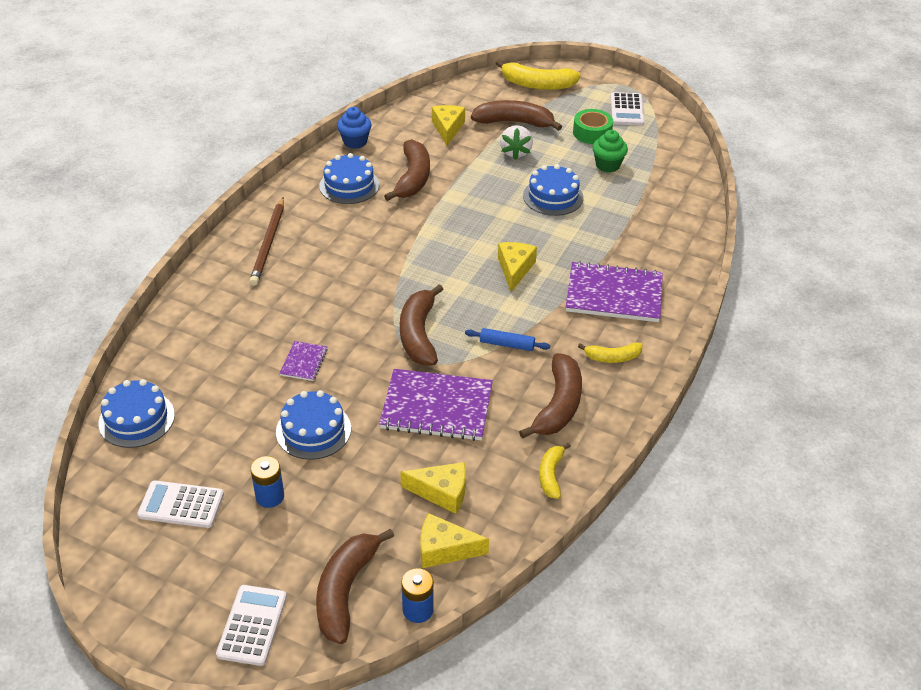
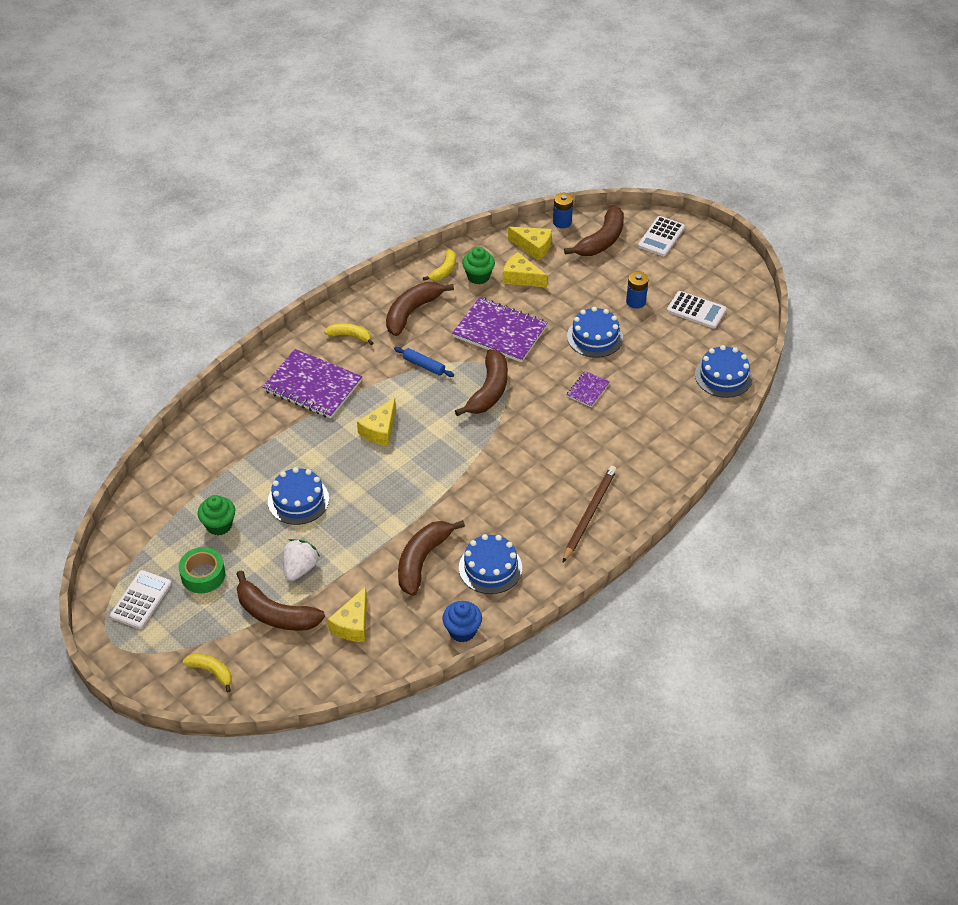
camera: 160 degrees left, 5 degrees up
yellow banana [496,60,581,90] -> yellow banana [183,654,232,692], size x0.57
none -> green cupcake [462,247,495,284]

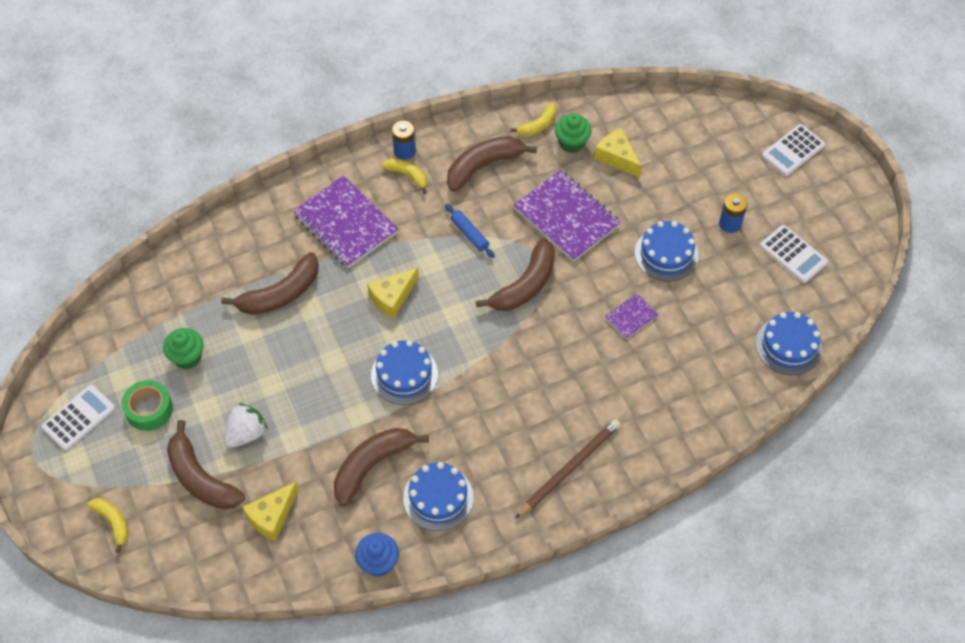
camera: 20 degrees right, 10 degrees up
blue cake [268,467,329,525] -> blue cake moved to [371,340,438,405]
yellow cheese [508,227,552,261] -> none
blue battery [553,193,573,228] -> blue battery moved to [392,120,416,160]
brown banana [564,205,624,256] -> brown banana moved to [221,252,319,315]

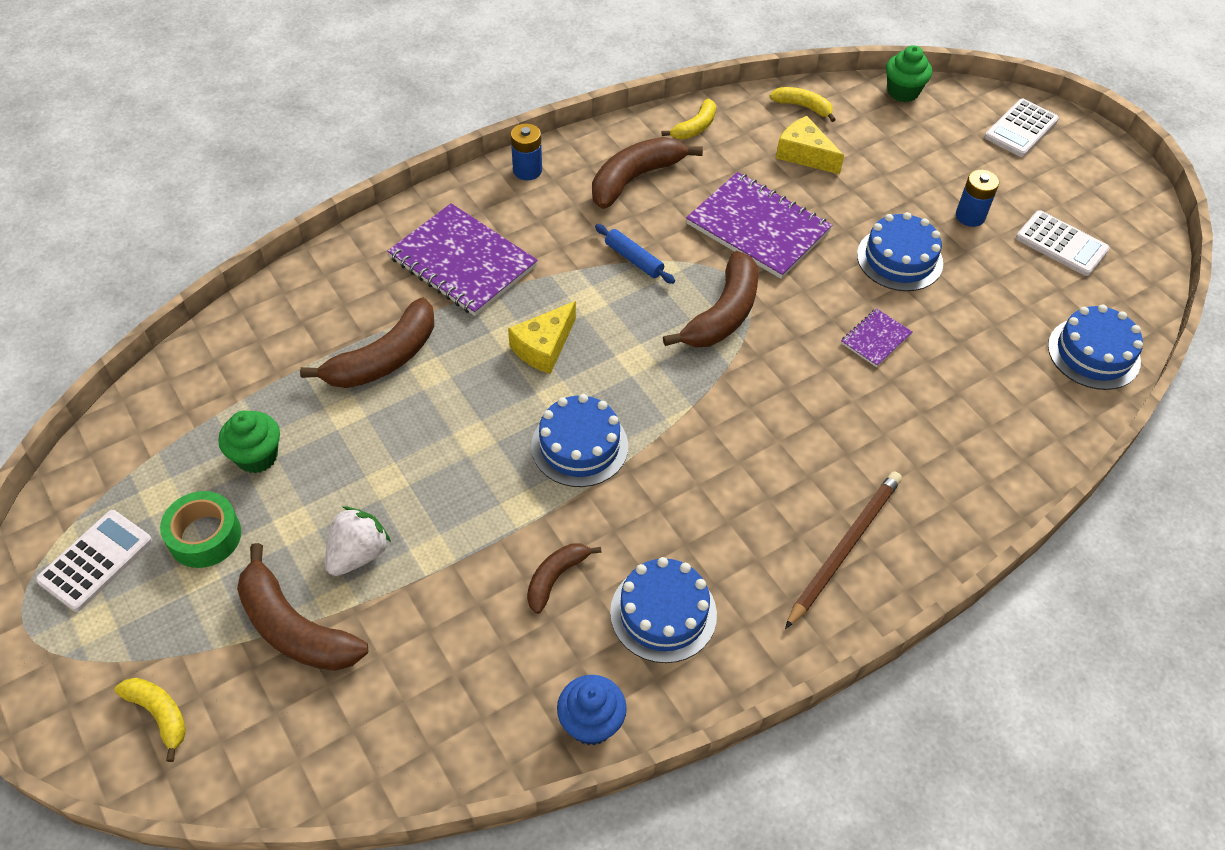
camera: 10 degrees left, 5 degrees down
yellow cheese [242,482,299,541] -> none
brown banana [334,428,429,506] -> brown banana [527,543,602,614], size x0.57
yellow banana [382,158,427,194] -> yellow banana moved to [770,87,836,122]
green cupcake [555,113,591,153] -> green cupcake moved to [886,45,932,102]

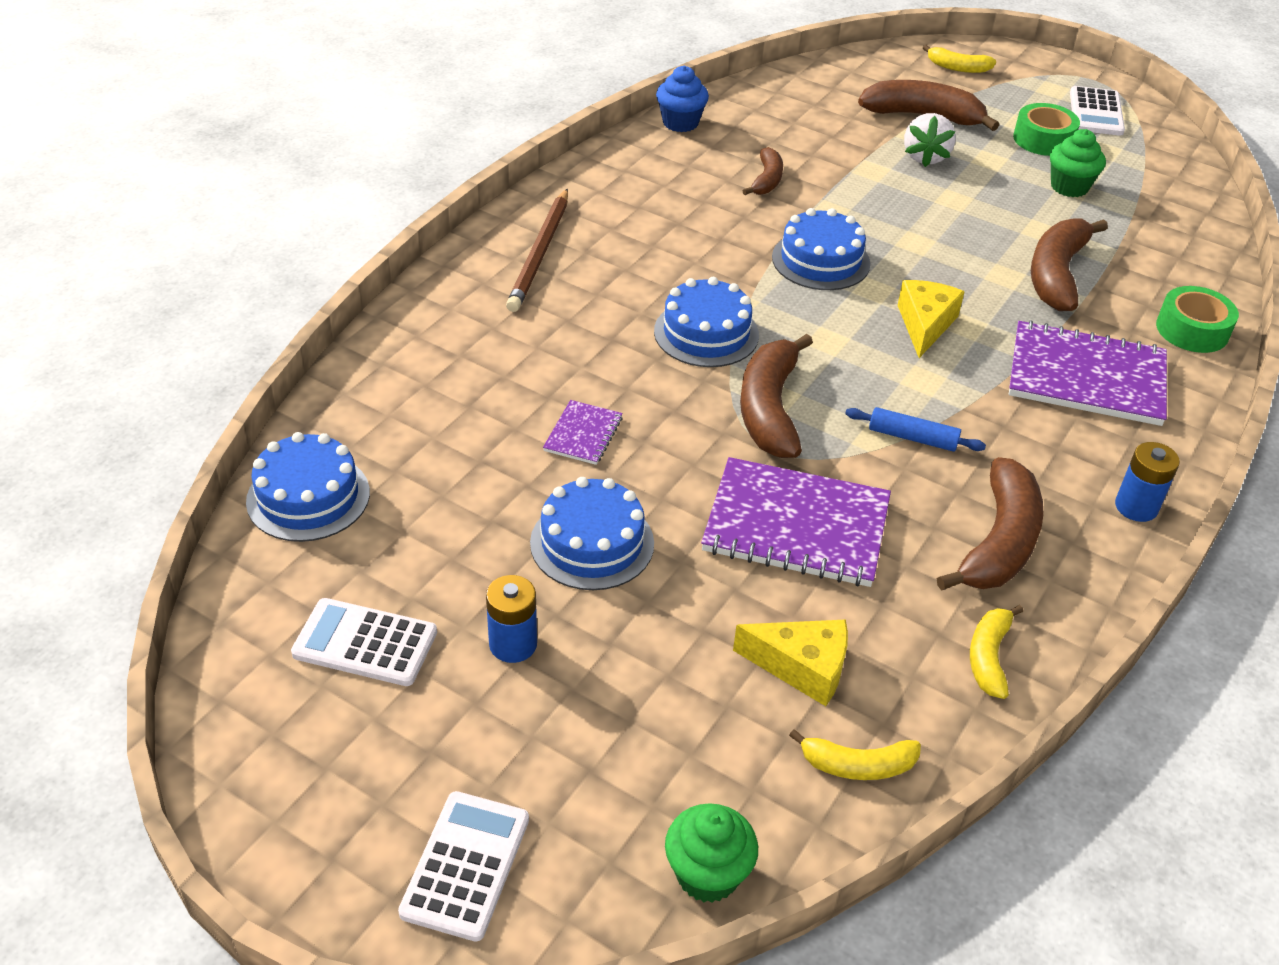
camera: 155 degrees right, 10 degrees down
blue cake [610,557,717,663] -> blue cake moved to [654,277,759,367]
none -> green tape [1156,286,1239,353]

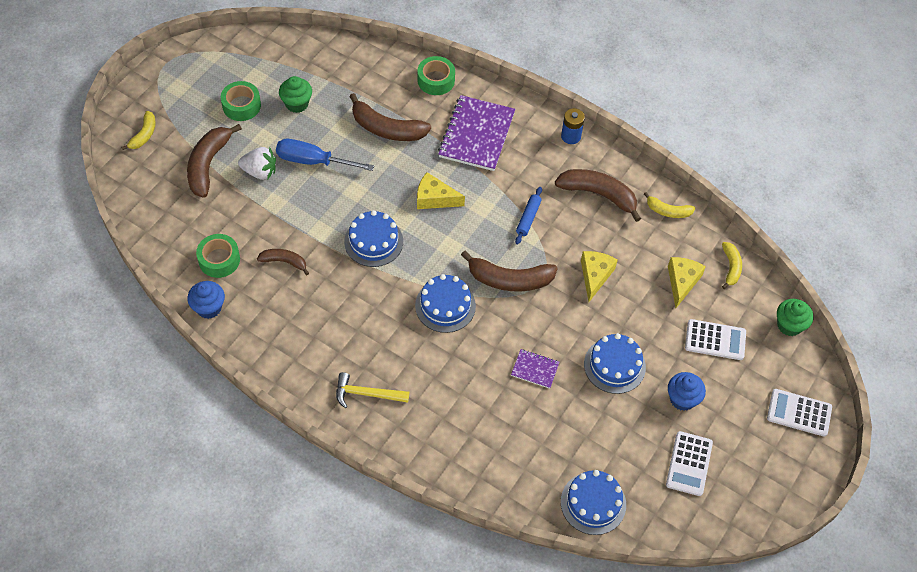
camera: 90 degrees left, 15 degrees up
blue battery [486,575,537,663] -> blue cupcake [668,372,706,411]
brown pencil [506,189,568,312] -> yellow hammer [336,372,409,408]
purple notebook [701,457,891,587] -> yellow cheese [581,251,618,302]
white calculator [1070,86,1125,136] -> white calculator moved to [685,319,746,360]
none -> green tape [196,234,240,278]
none -> blue screwdriver [276,139,374,171]

